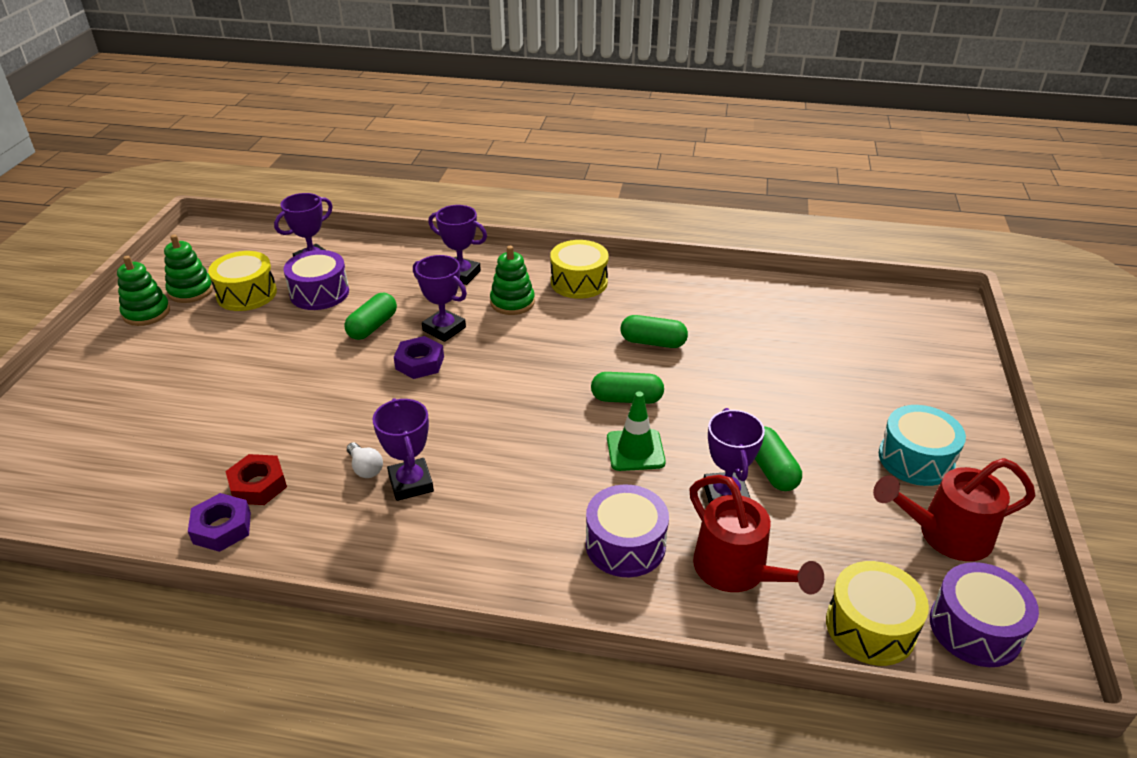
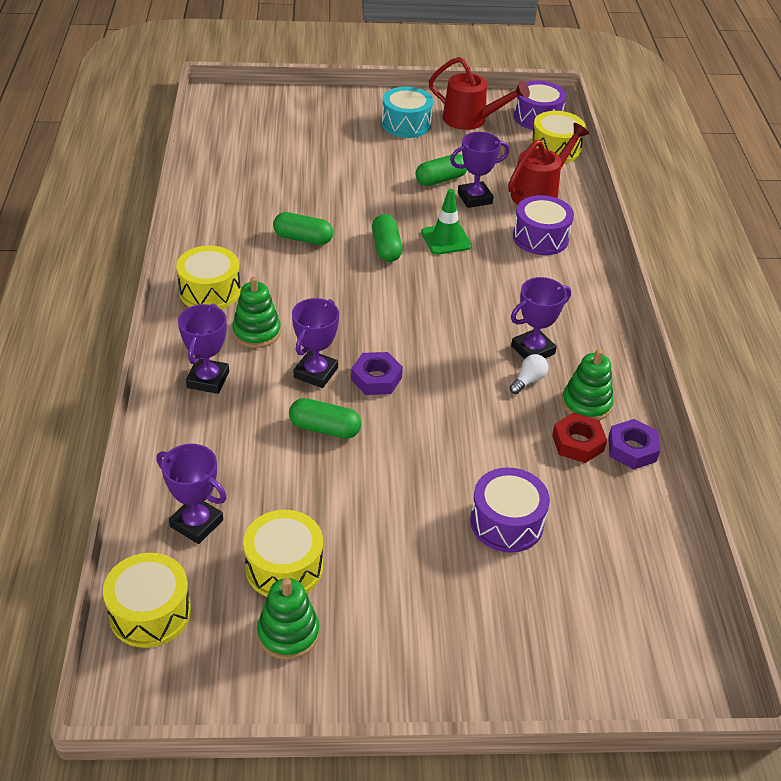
camera: 105 degrees left, 5 degrees up
green stacking toy [117,256,170,326] -> green stacking toy moved to [562,349,613,420]
purple drum [283,250,349,310] -> purple drum moved to [470,467,550,553]
green capsule [621,315,688,348] -> green capsule turned 75 degrees counterclockwise [273,212,333,245]
red watering can [873,458,1035,561] -> red watering can turned 45 degrees counterclockwise [428,57,530,130]
none -> yellow drum [103,553,191,648]

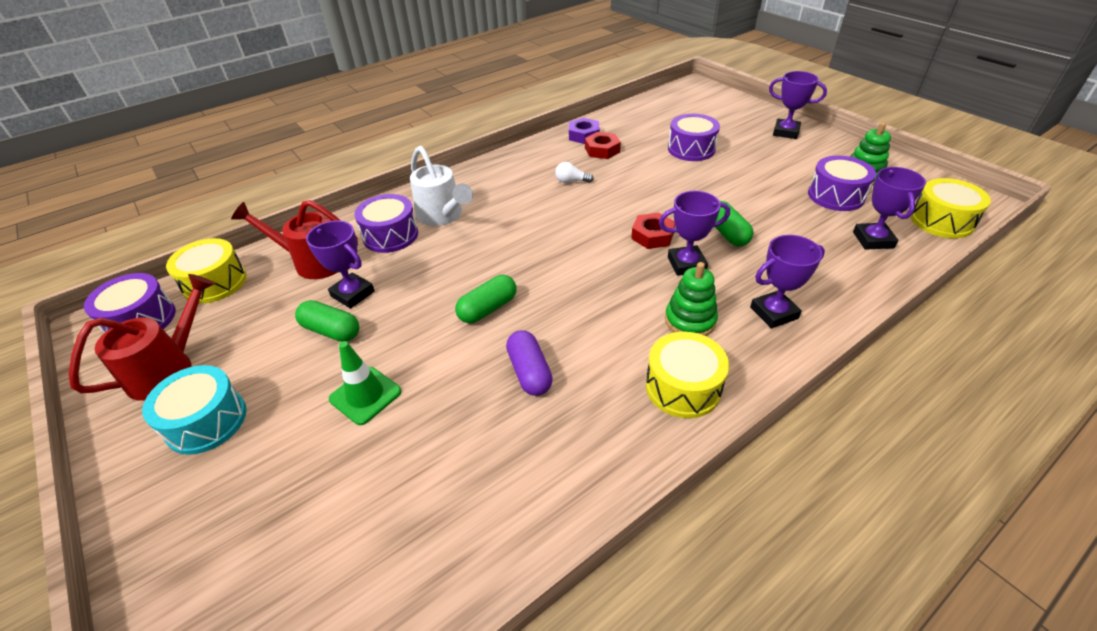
camera: 120 degrees left, 0 degrees up
yellow drum [243,510,323,597] -> purple drum [808,156,876,211]
green capsule [273,212,333,245] -> purple capsule [506,330,553,396]
purple nut [351,352,403,395] -> red nut [631,213,675,249]
green traffic cone [421,189,472,255] -> green traffic cone moved to [329,341,402,425]
red watering can [428,57,530,130] -> red watering can turned 45 degrees clockwise [68,274,215,401]
purple trophy [511,277,571,359] -> purple trophy moved to [769,71,827,139]
green stacking toy [562,349,613,420] -> none
none -> white watering can [410,146,473,226]

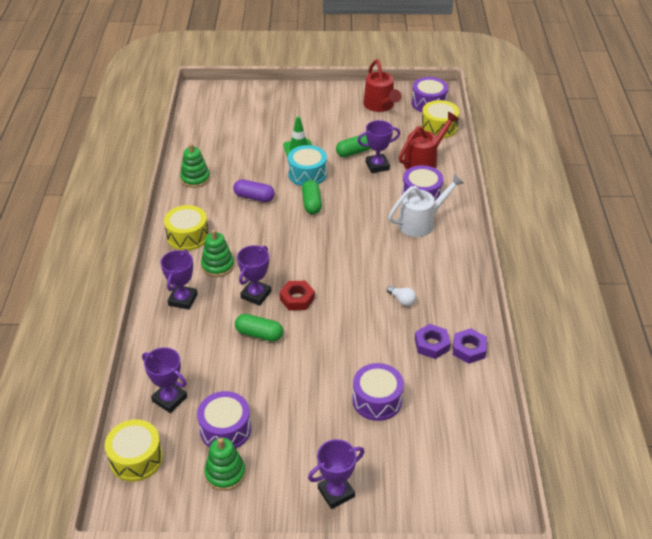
camera: 125 degrees right, 0 degrees up
turquoise drum [142,365,246,455] -> turquoise drum moved to [288,145,327,186]
white watering can [410,146,473,226] -> white watering can turned 150 degrees clockwise [388,174,464,237]
white light bulb [555,162,594,183] -> white light bulb turned 90 degrees clockwise [387,286,416,306]
red nut [585,132,621,159] -> purple nut [415,324,451,359]
none -> green stacking toy [180,143,210,188]

